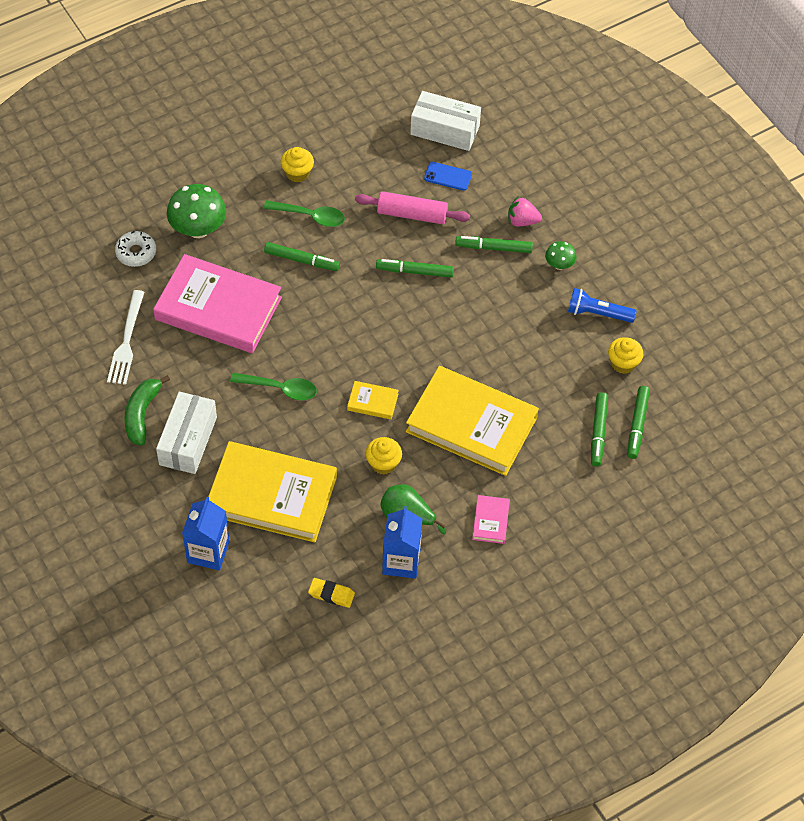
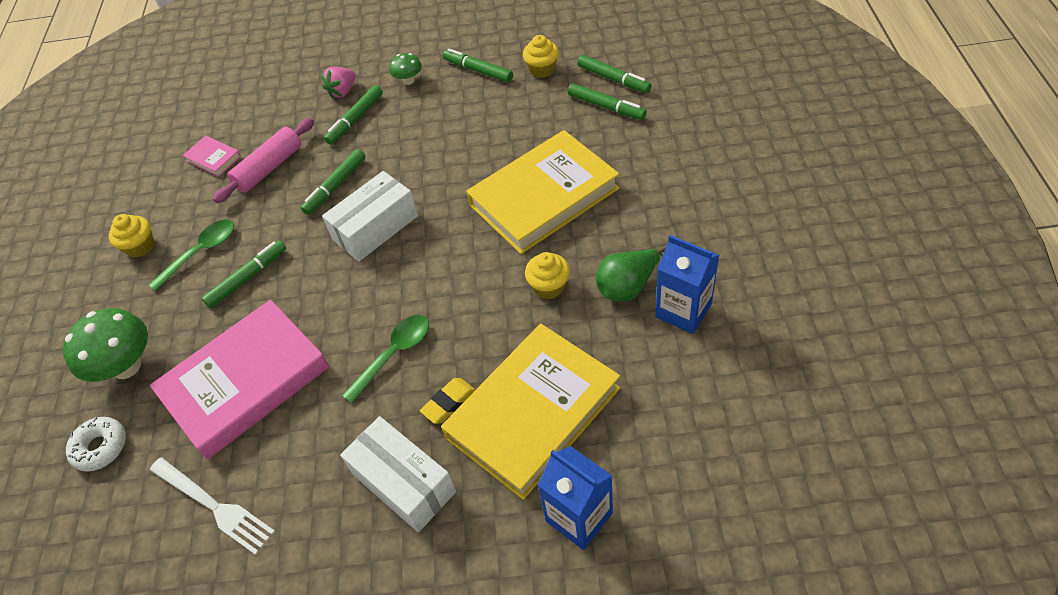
camera: 55 degrees left, 5 degrees down
green banana [124,375,170,445] -> none
yellow eraser [308,578,355,608] -> yellow eraser moved to [420,378,475,424]
yellow book [347,381,399,419] -> none
white box [410,91,481,151] -> white box moved to [322,171,418,262]
blue phone [424,162,472,191] -> none
pink book [472,495,510,544] -> pink book moved to [183,136,241,177]
blue flashlight [568,288,637,323] -> green marker [443,48,513,83]

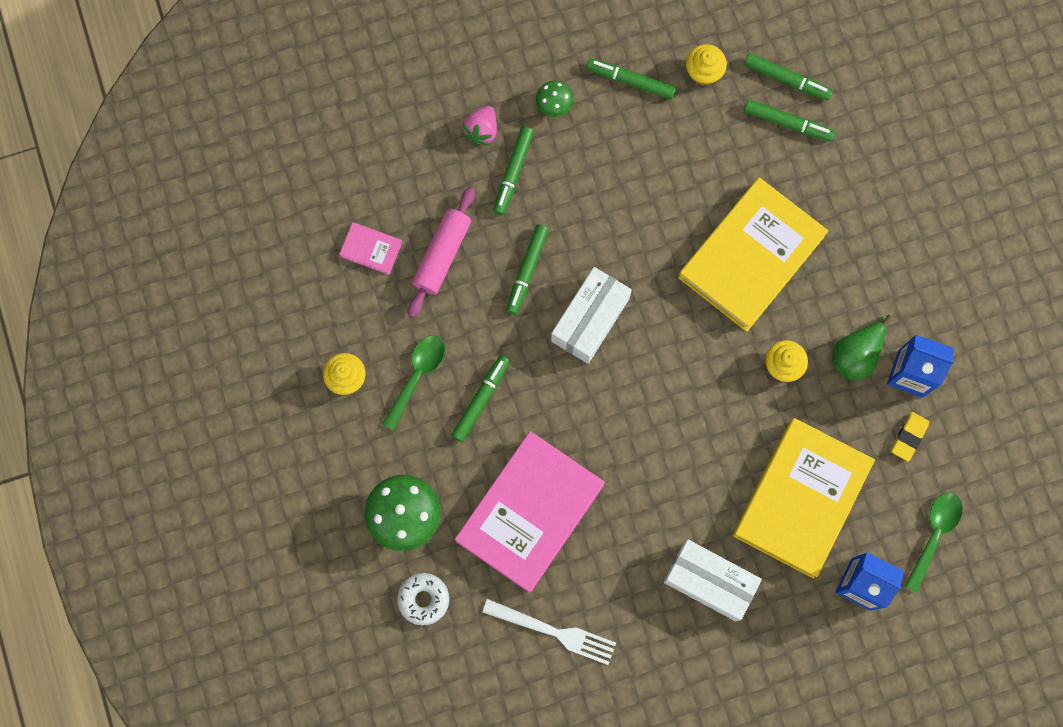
camera: 20 degrees left, 25 degrees up
green spoon [342,315,429,403] -> green spoon moved to [904,492,963,592]
yellow eraser [420,378,475,424] -> yellow eraser moved to [891,412,929,462]

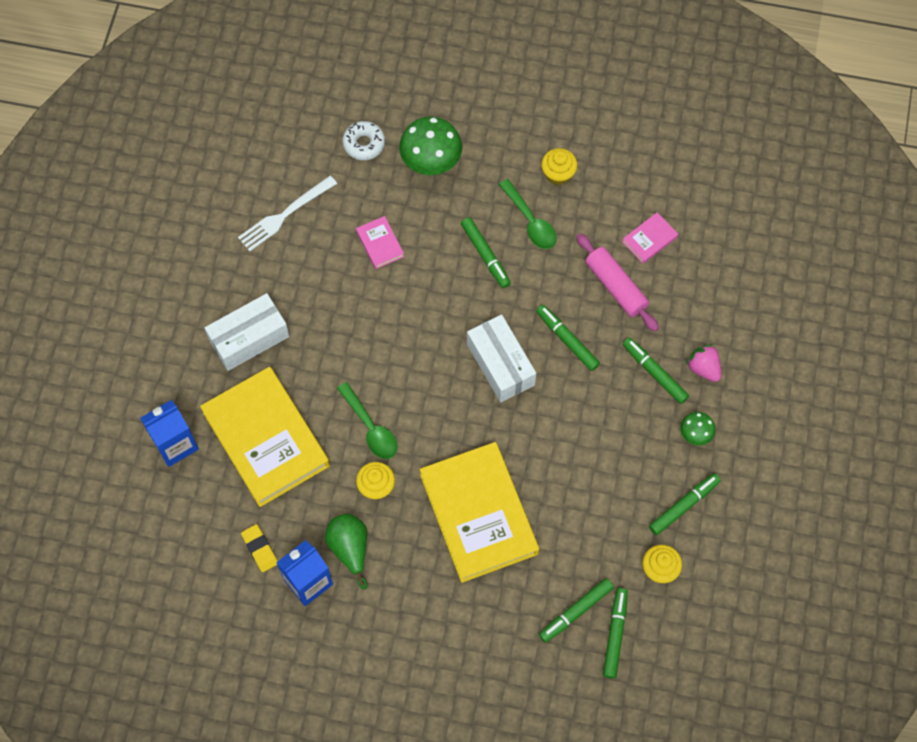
camera: 120 degrees right, 10 degrees down
pink book [455,431,605,593] -> pink book [356,216,404,269], size x0.41
green marker [744,53,833,101] -> green marker turned 135 degrees clockwise [603,588,628,679]
green spoon [904,492,963,592] -> green spoon moved to [337,382,397,459]

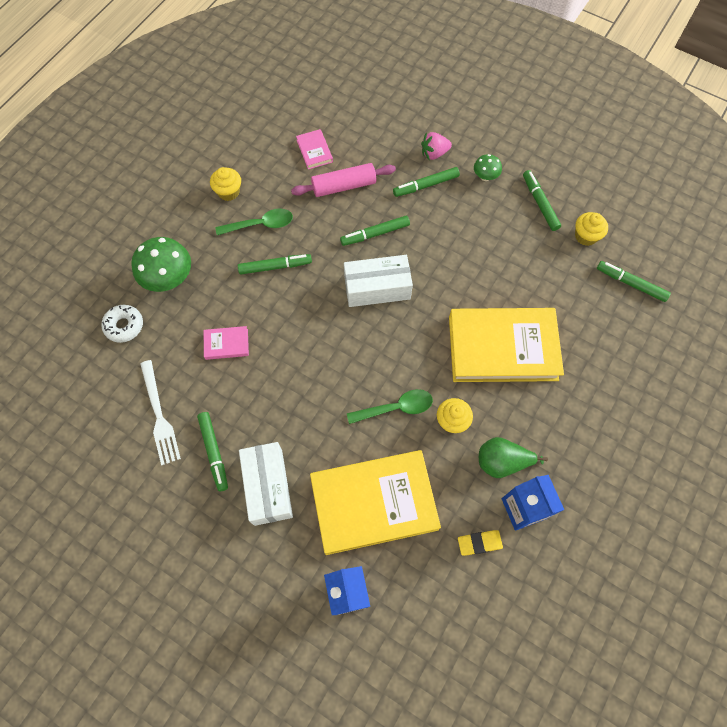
camera: 70 degrees left, 0 degrees up
green marker [539,578,614,643] -> green marker moved to [197,412,228,491]

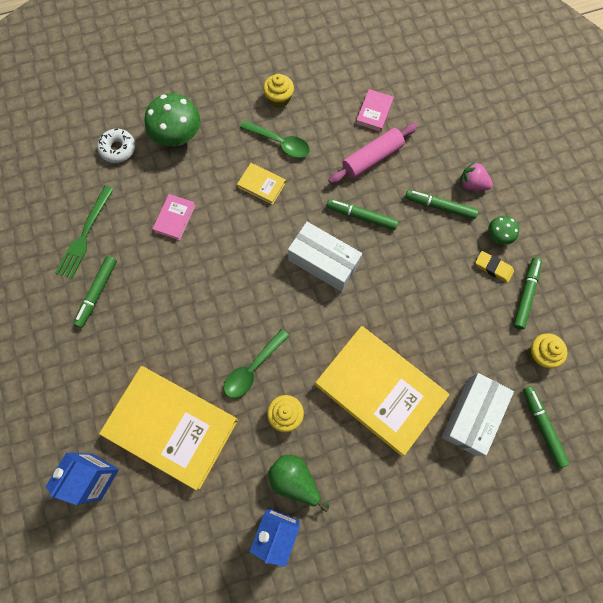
camera: 40 degrees right, 5 degrees up
white fork [140,360,181,465] -> green fork [55,186,114,279]
pink book [204,326,249,360] -> pink book turned 75 degrees clockwise [153,194,196,241]
green marker [238,254,312,275] -> yellow book [237,163,286,205]
white box [239,442,293,526] -> white box moved to [442,373,514,456]
pink rolling pin [291,163,396,197] -> pink rolling pin turned 60 degrees counterclockwise [328,123,418,184]
green spoon [347,389,433,424] -> green spoon turned 105 degrees clockwise [224,329,289,398]
yellow eraser [458,530,503,556] -> yellow eraser moved to [475,251,514,283]

